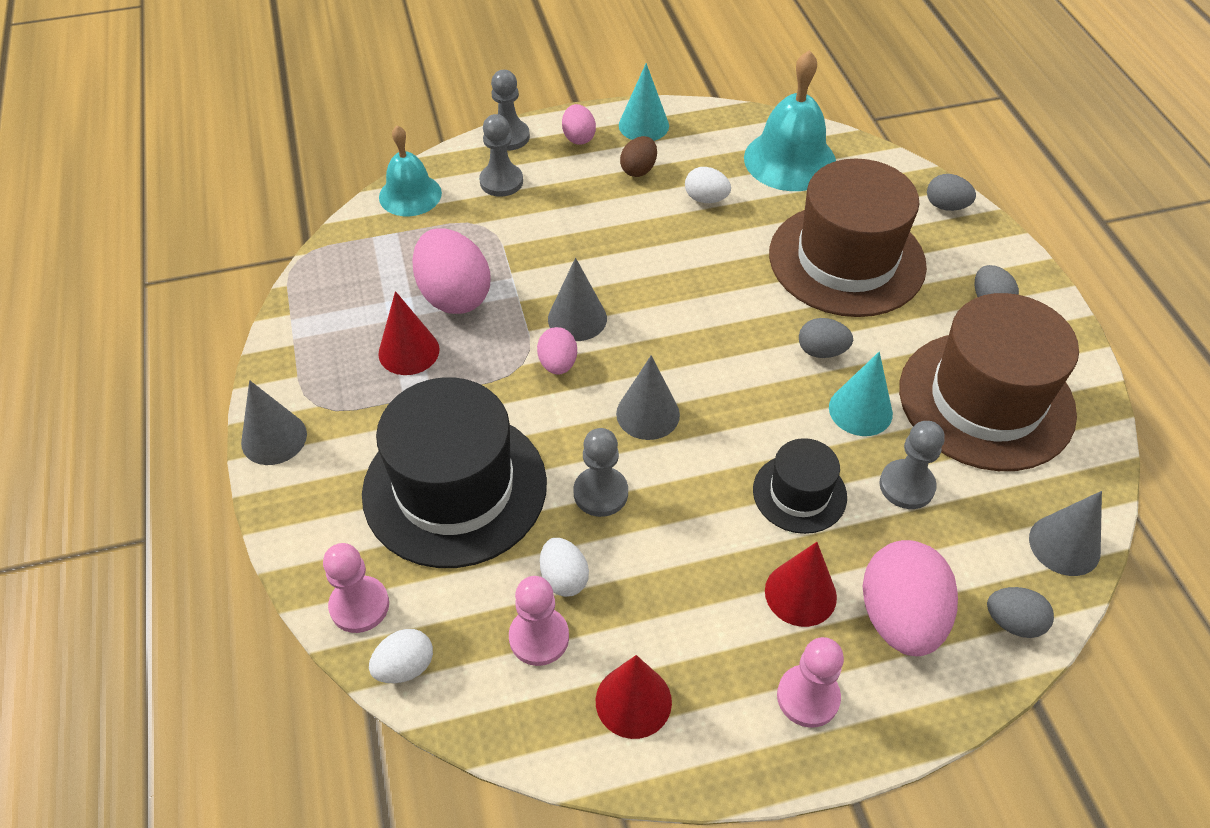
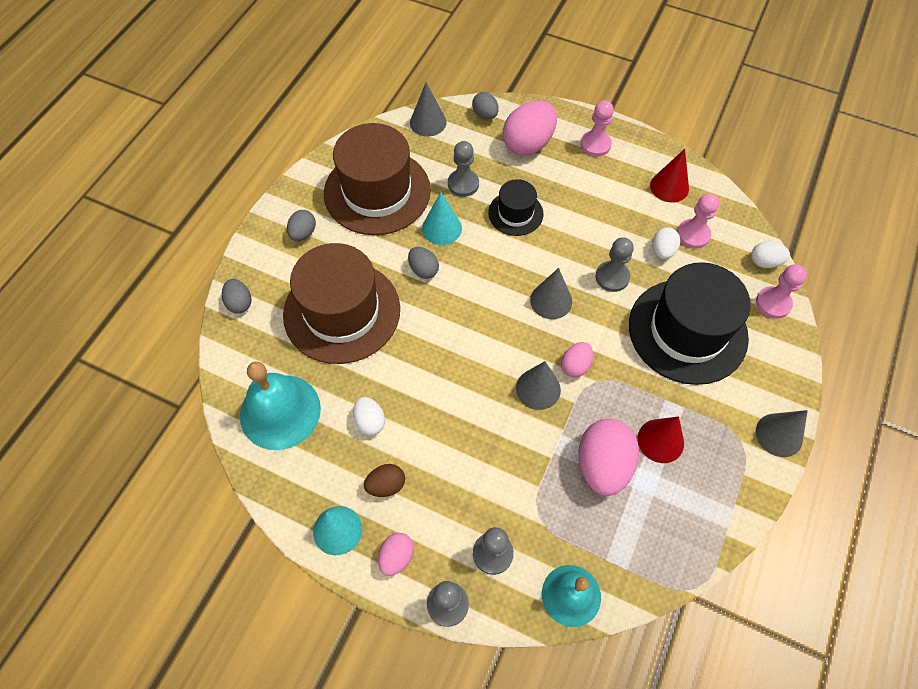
camera: 140 degrees left, 10 degrees up
red cone [765,542,837,627] -> none

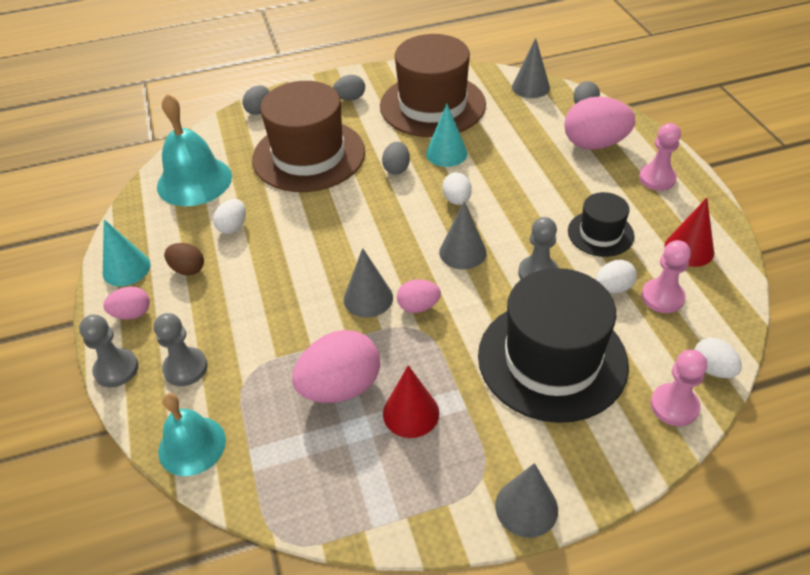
camera: 50 degrees right, 15 degrees down
grey pawn [448,141,479,197] -> none
black hat [488,179,543,236] -> black hat moved to [568,192,634,257]
none -> white egg [442,172,472,205]

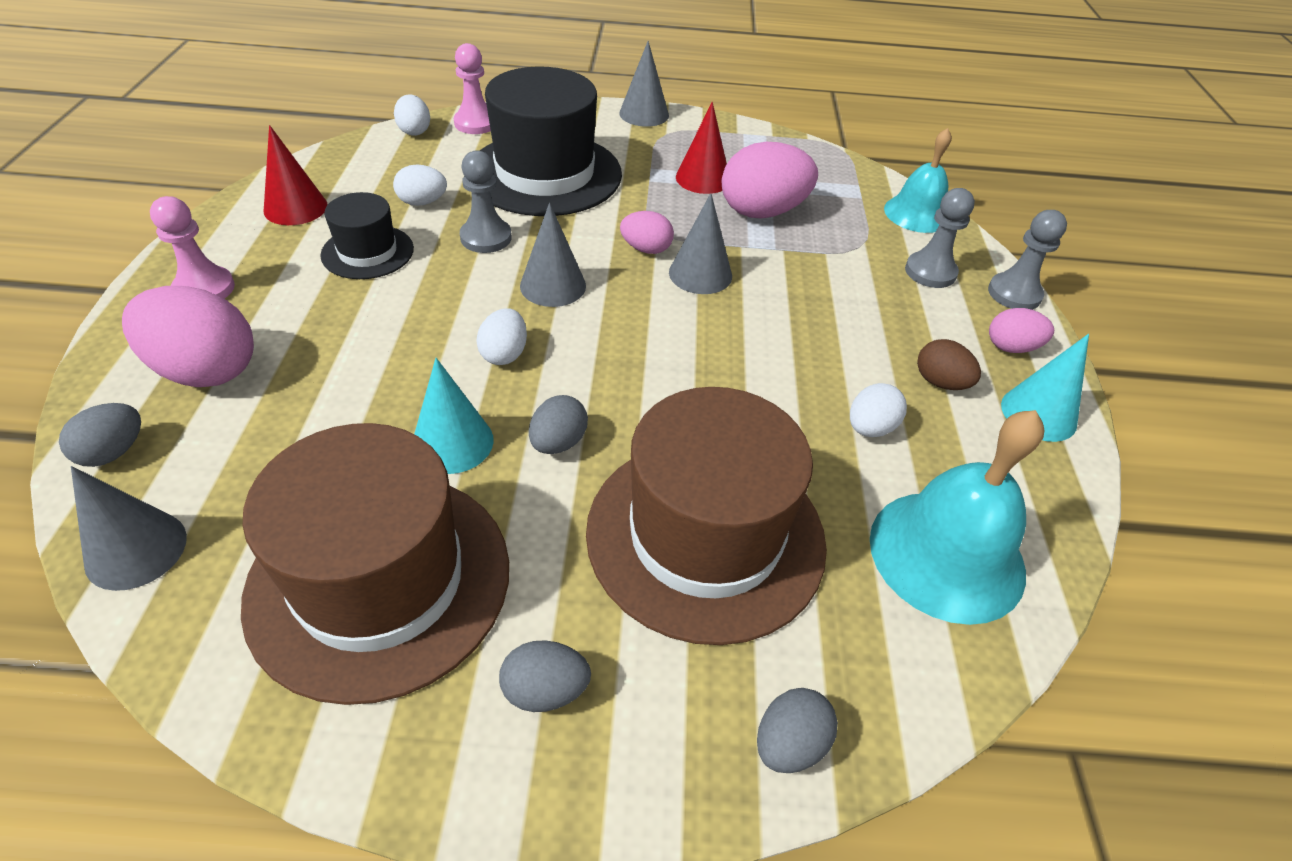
camera: 165 degrees left, 0 degrees up
pink pawn [641,240,691,313] -> none

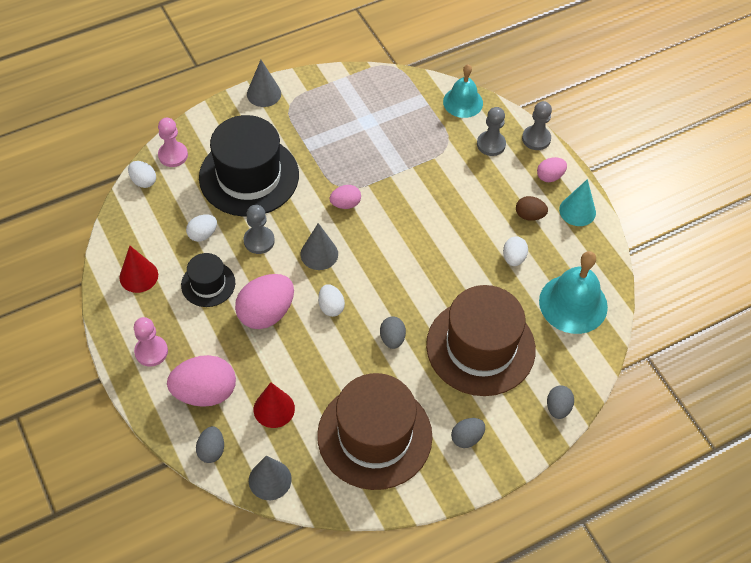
camera: 30 degrees left, 10 degrees up
turquoise cone [414,358,494,474] -> none
grey cone [669,193,732,294] -> none
red cone [676,102,727,194] -> red cone moved to [254,382,295,428]
pink egg [722,142,818,219] -> pink egg moved to [235,274,294,329]

